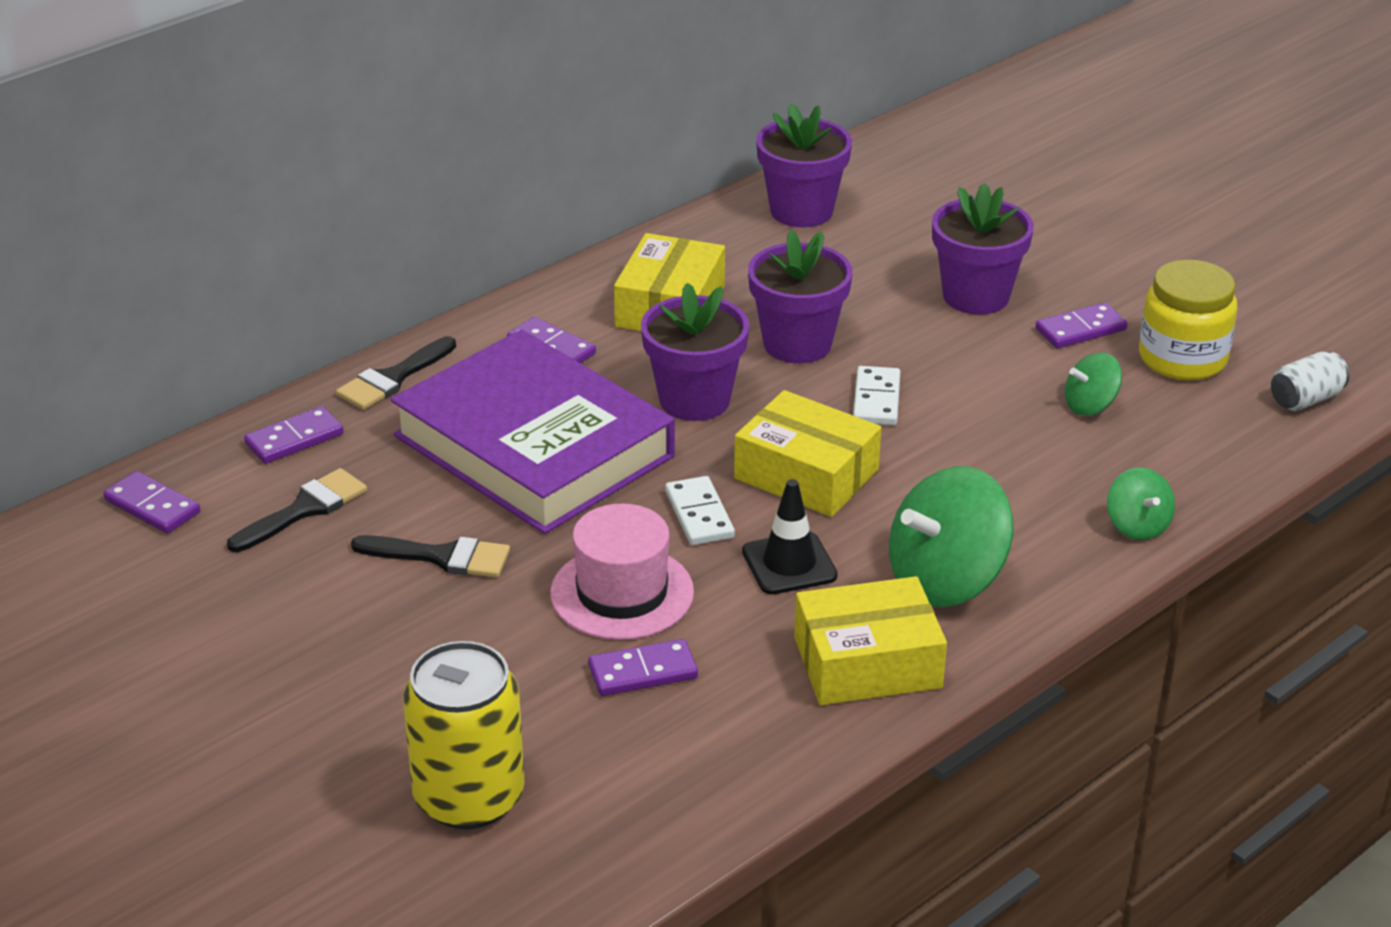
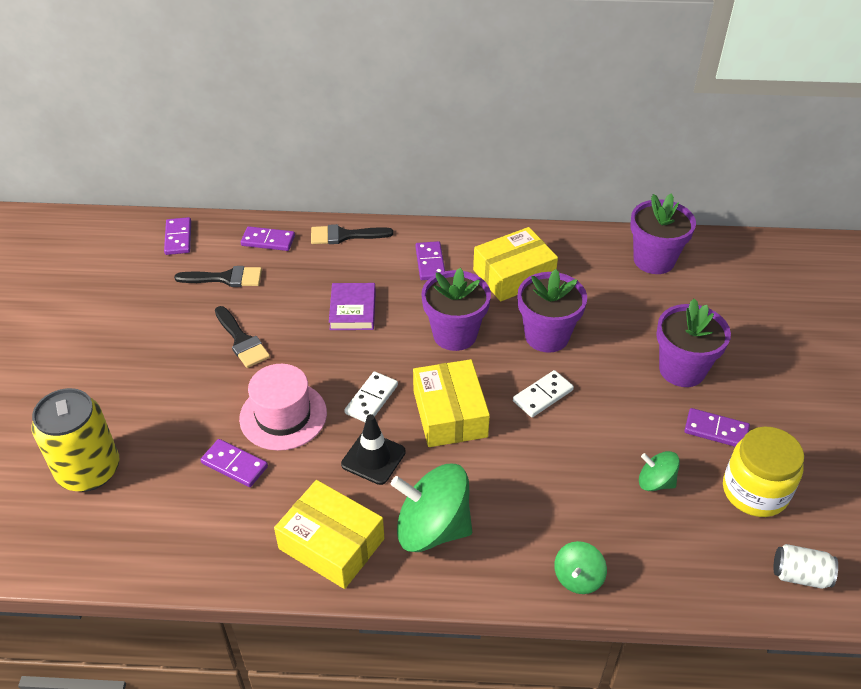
camera: 45 degrees right, 10 degrees up
purple book [390,329,675,534] -> purple book [329,283,376,330], size x0.41

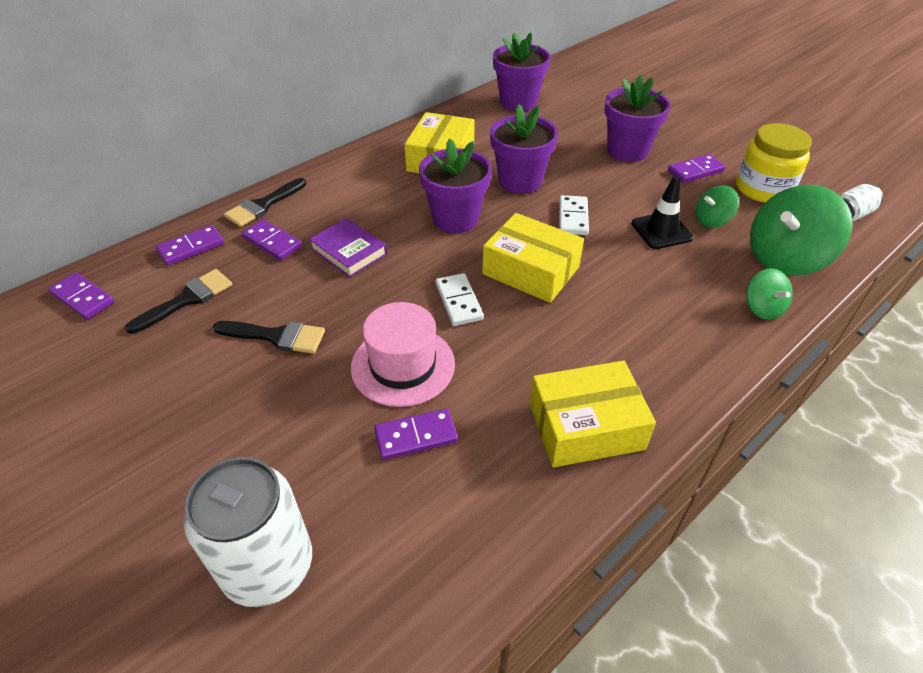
camera: 45 degrees left, 0 degrees up
yellow can [32,388,119,492] -> white can [184,457,312,607]
black traffic cone [341,414,406,485] -> black traffic cone moved to [631,176,694,249]
green spinning top [391,464,472,552] -> green spinning top moved to [750,185,853,276]
purple domino [415,241,445,280] -> purple domino moved to [242,219,302,260]

